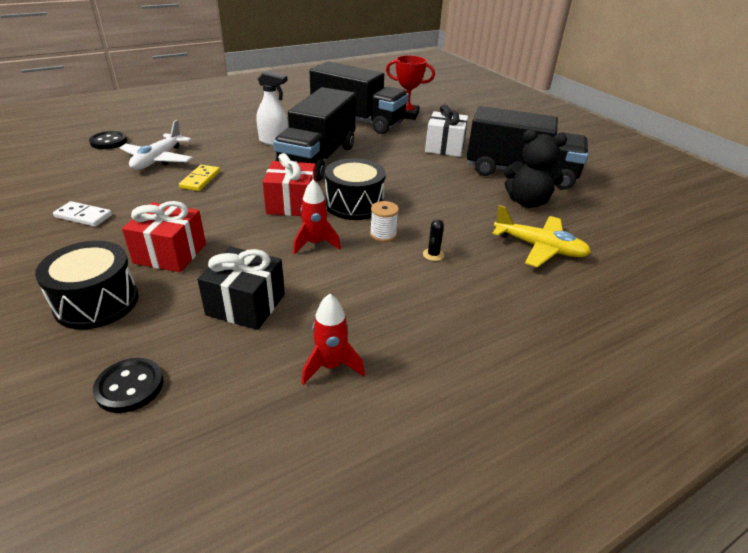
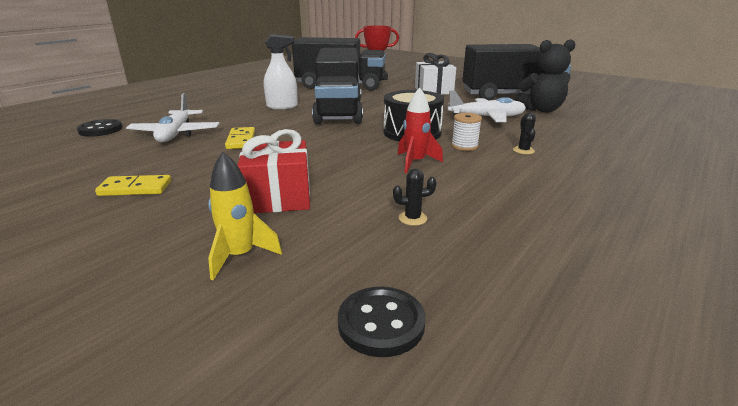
camera: 20 degrees left, 10 degrees down
black drum [35,241,139,330] -> yellow rocket [208,152,282,280]
white domino [53,201,112,227] -> yellow domino [95,175,171,196]
black gift [197,246,285,330] -> black cactus [393,169,437,226]
red gift [263,153,316,216] -> none
red rocket [302,294,365,385] -> none
yellow plane [492,205,591,268] -> none
none -> white plane [447,90,526,122]

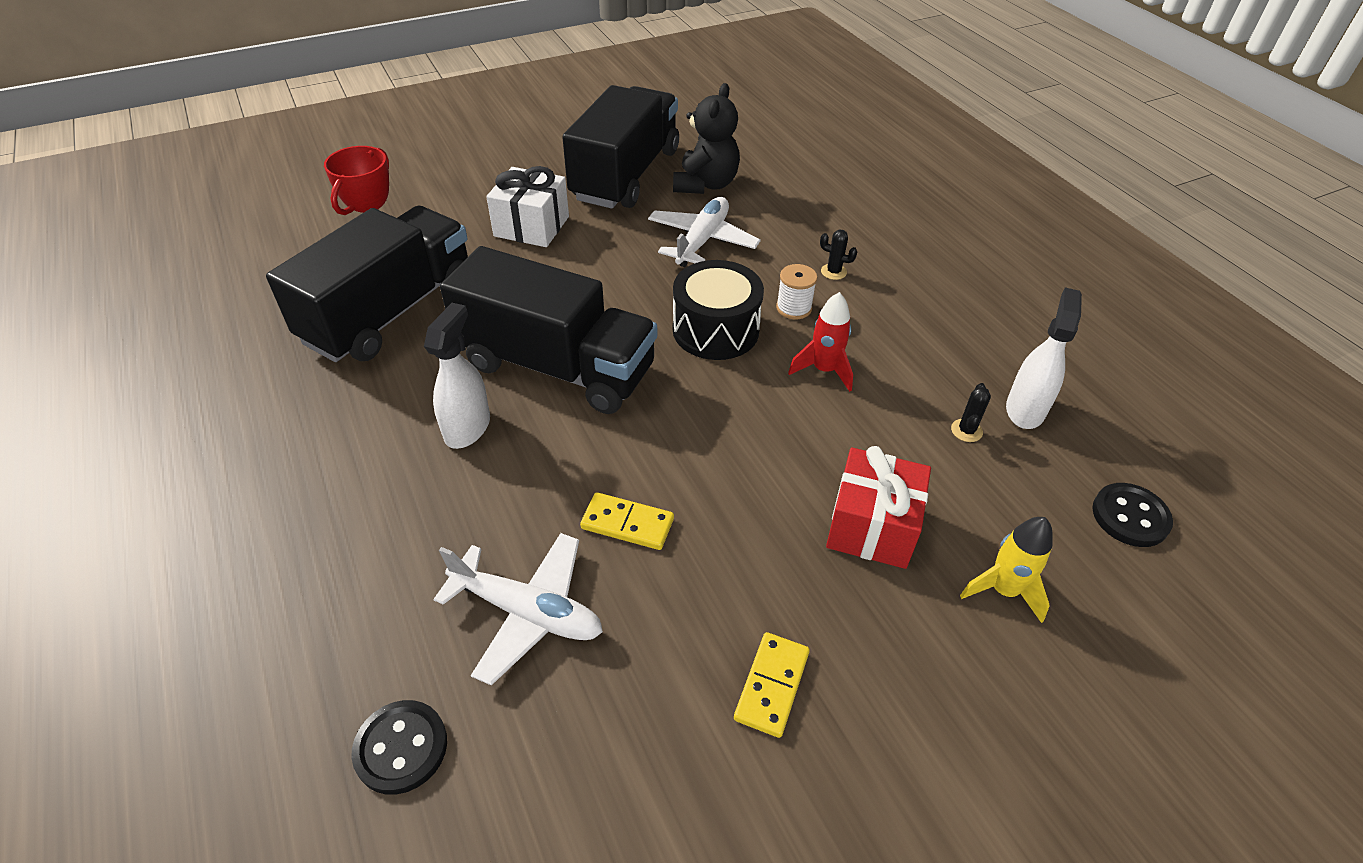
camera: 65 degrees left, 20 degrees up
none -> white spray bottle [1006,287,1082,429]

